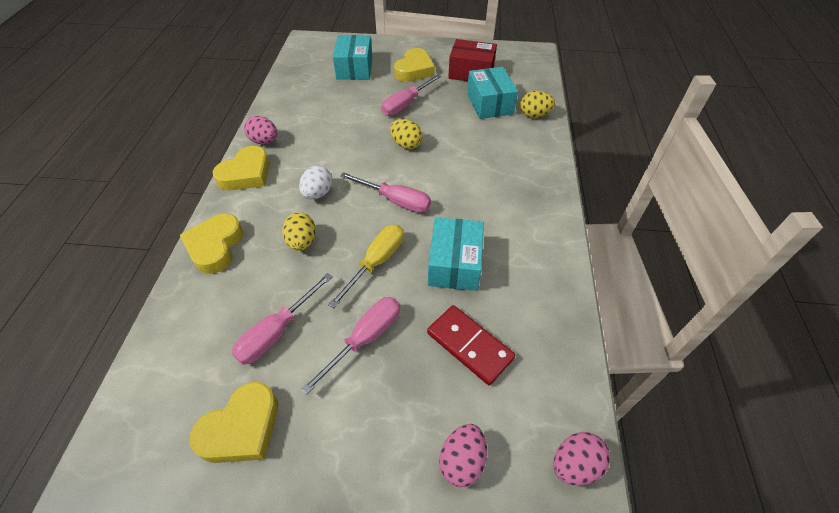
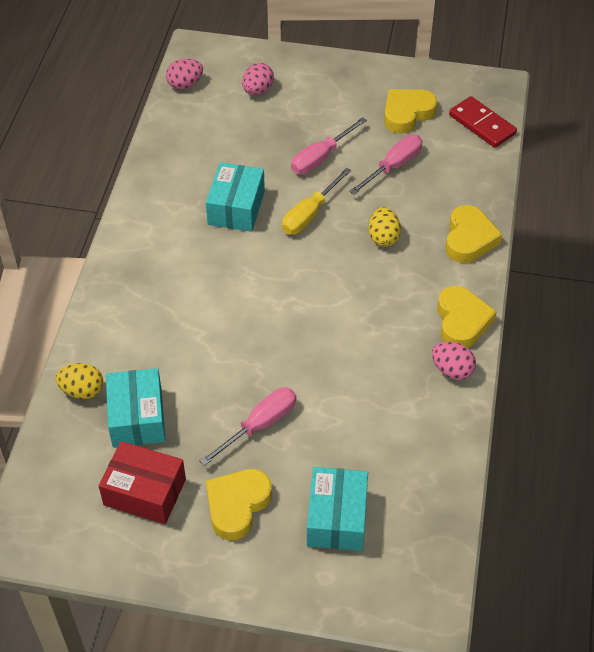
camera: 175 degrees left, 0 degrees up
yellow heart [213,146,269,191] -> yellow heart turned 135 degrees clockwise [437,286,497,348]
white egg [299,166,333,199] -> none
pink screwdriver [340,172,431,213] -> none
yellow egg [390,119,423,149] -> none
red domino [427,305,515,385] -> red domino moved to [449,96,517,148]

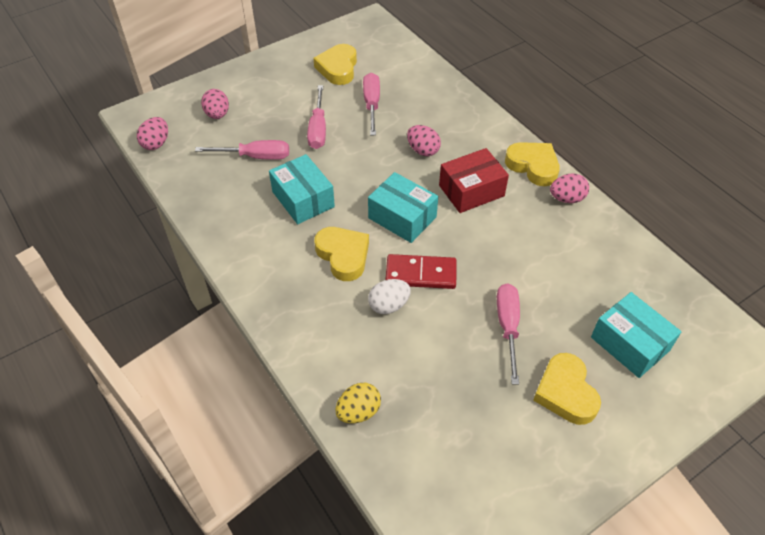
camera: 45 degrees left, 0 degrees up
red box [99,441,186,524] -> red box moved to [439,148,509,213]
turquoise box [106,368,166,448] -> turquoise box moved to [368,172,438,243]
yellow screwdriver [282,167,352,234] -> none
yellow egg [369,207,401,247] -> pink egg [407,125,441,156]
yellow heart [445,205,502,263] -> yellow heart moved to [314,227,369,281]
red domino [449,96,517,148] -> red domino moved to [385,254,456,289]
none -> pink screwdriver [195,140,289,160]
none -> white egg [368,279,411,314]

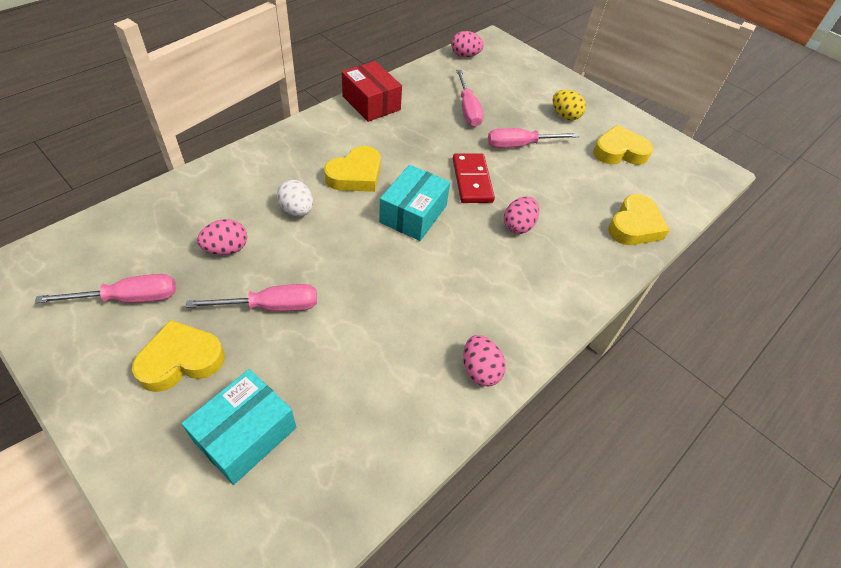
camera: 75 degrees right, 0 degrees up
pink egg [201,89,229,119] -> pink egg moved to [197,219,247,255]
turquoise box [269,154,335,224] -> none
yellow egg [335,383,381,423] -> yellow egg moved to [553,90,586,120]
pink screwdriver [363,73,380,135] -> pink screwdriver moved to [35,274,176,303]
red domino [385,254,456,289] -> red domino moved to [453,153,495,203]
red box [439,148,509,213] -> red box moved to [342,61,402,122]
yellow heart [505,142,560,186] -> yellow heart moved to [608,194,670,245]

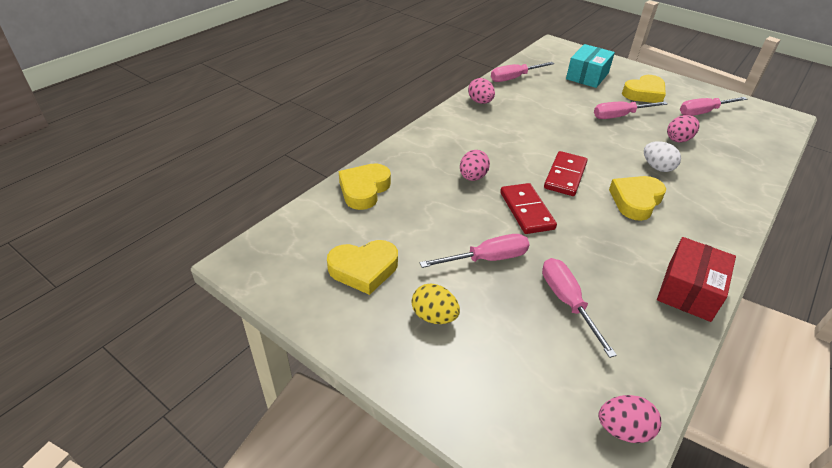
camera: 175 degrees right, 10 degrees down
red box [342,61,402,122] -> red box turned 75 degrees clockwise [657,237,736,322]
turquoise box [379,165,450,241] -> red domino [544,151,588,196]
none -> pink screwdriver [491,62,554,82]

